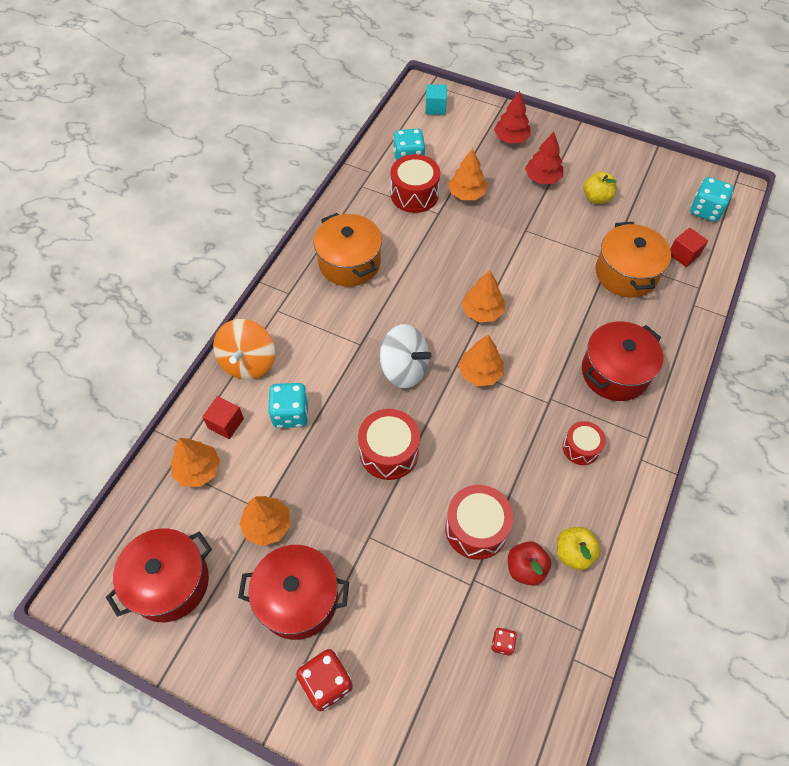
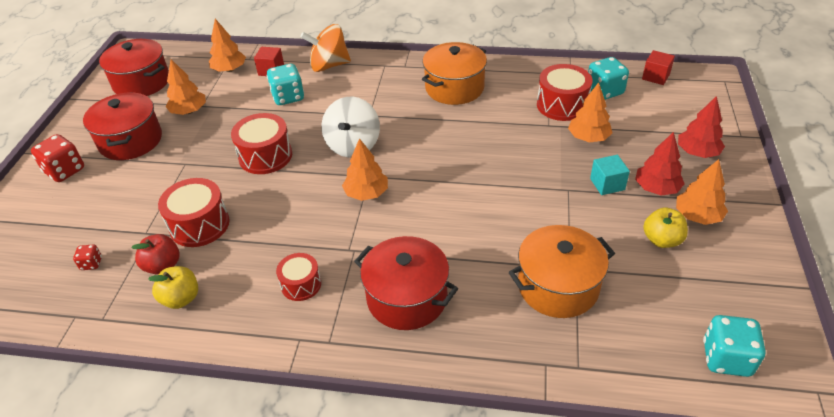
camera: 75 degrees right, 15 degrees down
turquoise cube [425,84,447,115] -> turquoise cube moved to [590,155,630,195]
orange tree [462,270,505,322] -> orange tree moved to [676,159,728,225]
red cube [670,228,708,267] -> red cube moved to [642,50,675,85]

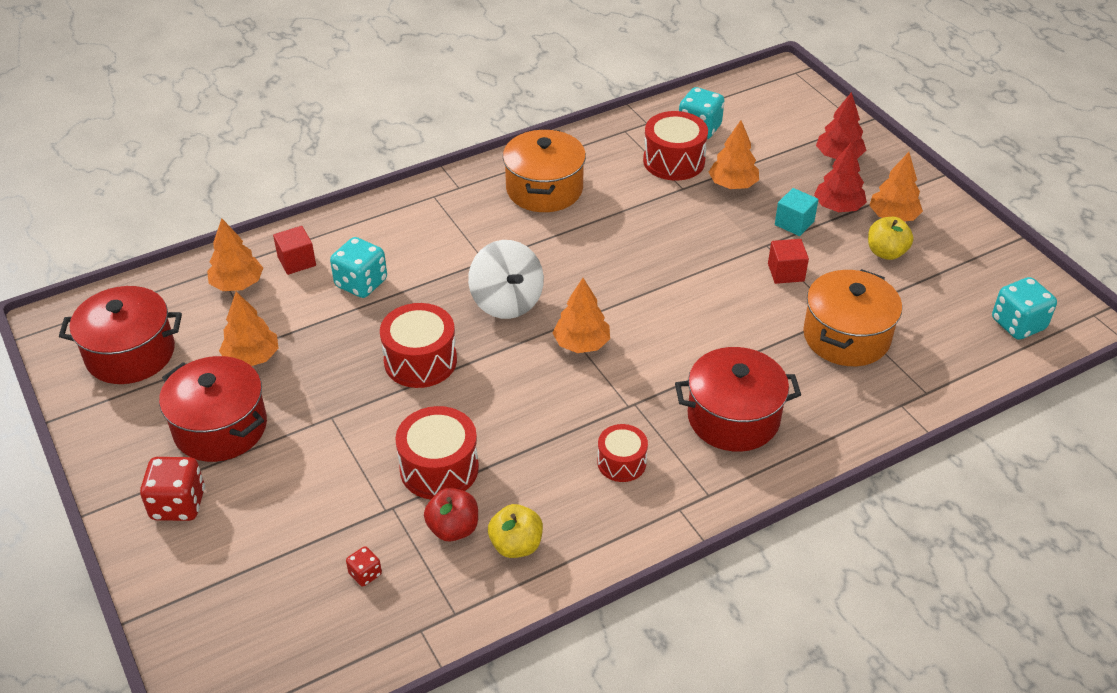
camera: 40 degrees left, 0 degrees up
orange spinning top [301,24,351,72] -> none
red cube [642,50,675,85] -> red cube moved to [768,239,809,284]

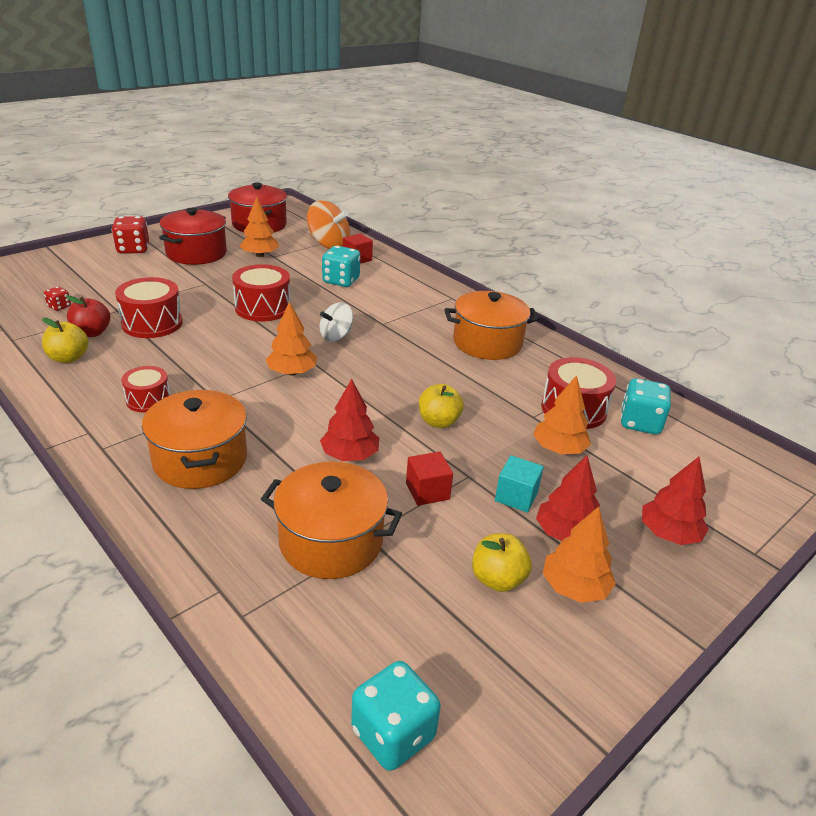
camera: 75 degrees right, 10 degrees down
orange tree [207,218,263,291] -> orange spinning top [307,200,350,249]
white spinning top [468,240,544,319] -> white spinning top [320,302,353,341], size x0.63
red pot [675,347,801,452] -> orange pot [142,389,247,489]
none -> red tree [320,379,379,461]
none -> yellow apple [419,384,464,428]

